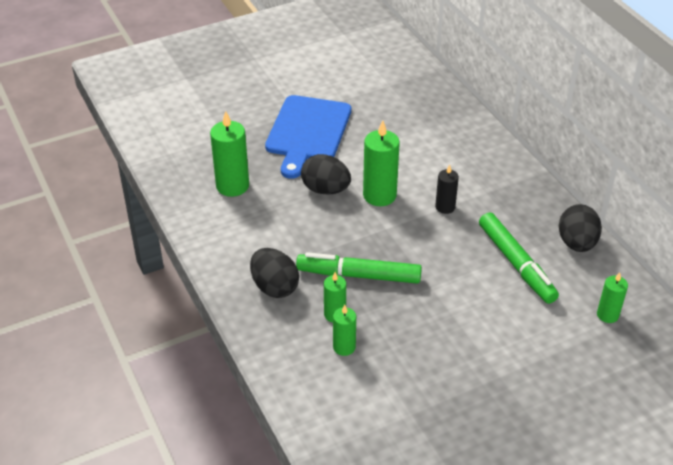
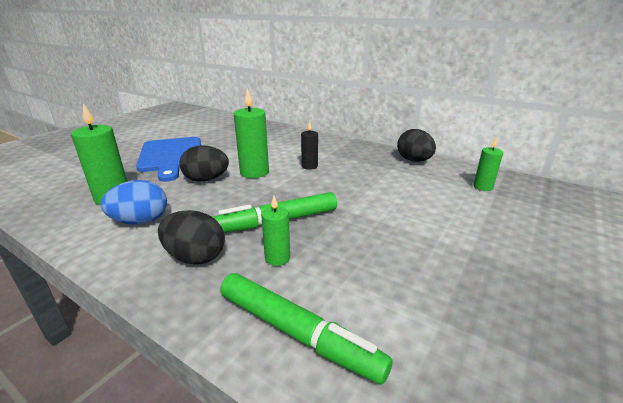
camera: 30 degrees left, 15 degrees down
green candle [333,305,356,356] -> none
green marker [479,212,559,304] -> green marker moved to [220,273,392,385]
none -> blue egg [101,180,167,225]

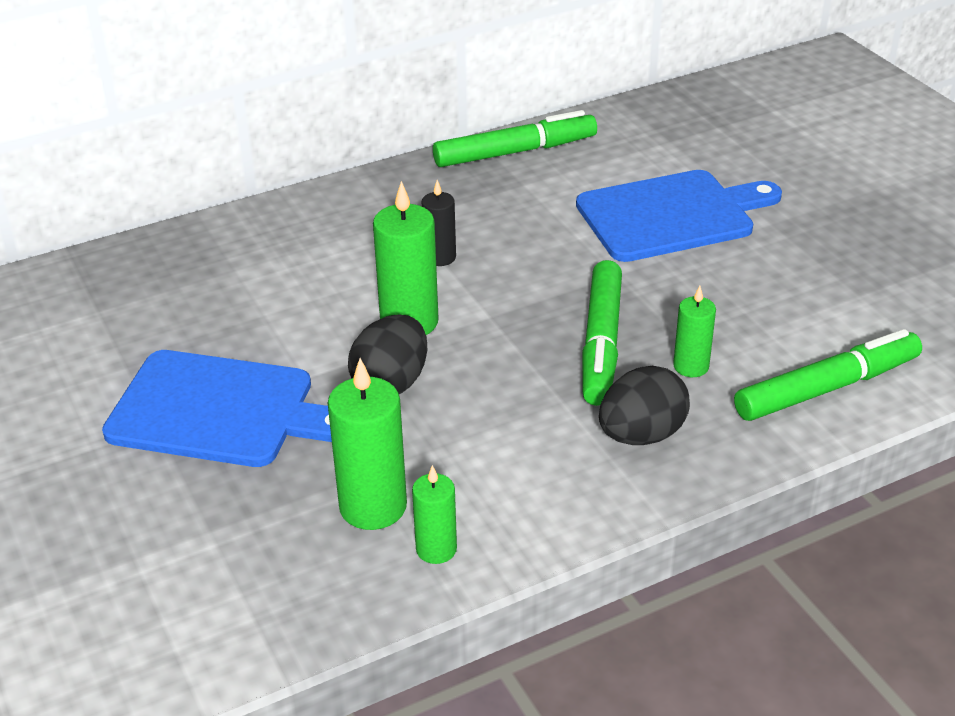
camera: 60 degrees left, 10 degrees up
blue egg [101,180,167,225] -> none
black egg [397,129,436,162] -> green marker [433,110,597,167]
green candle [473,137,503,191] -> green candle moved to [412,465,457,564]
none -> blue cutting board [576,170,782,262]

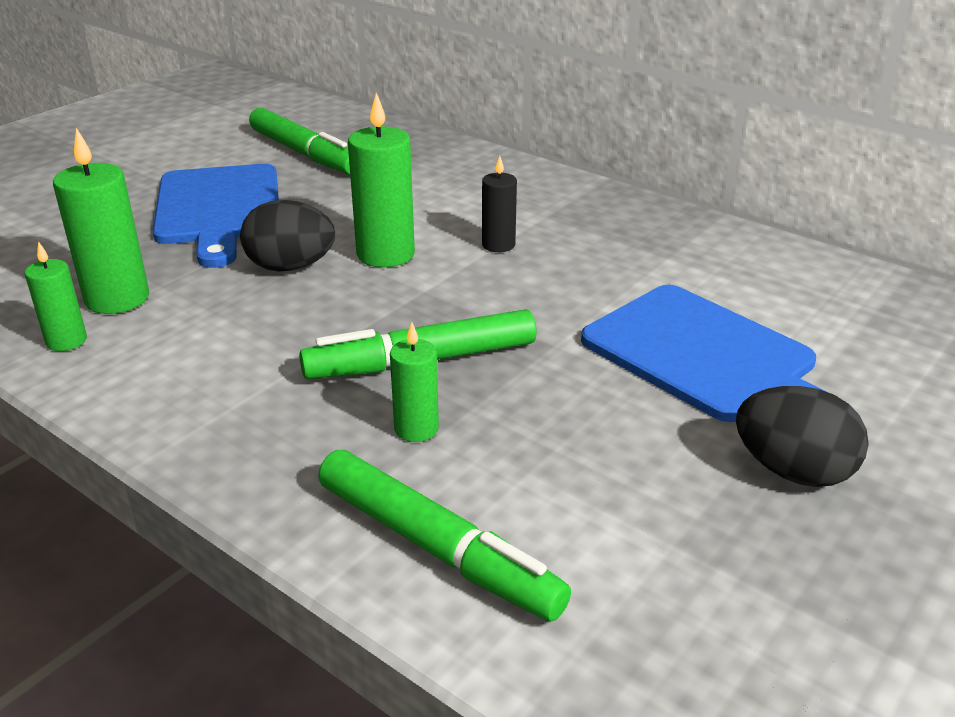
camera: 65 degrees right, 5 degrees down
green marker [433,110,597,167] -> green marker moved to [249,108,350,175]
black egg [599,366,690,445] -> black egg moved to [736,386,869,487]

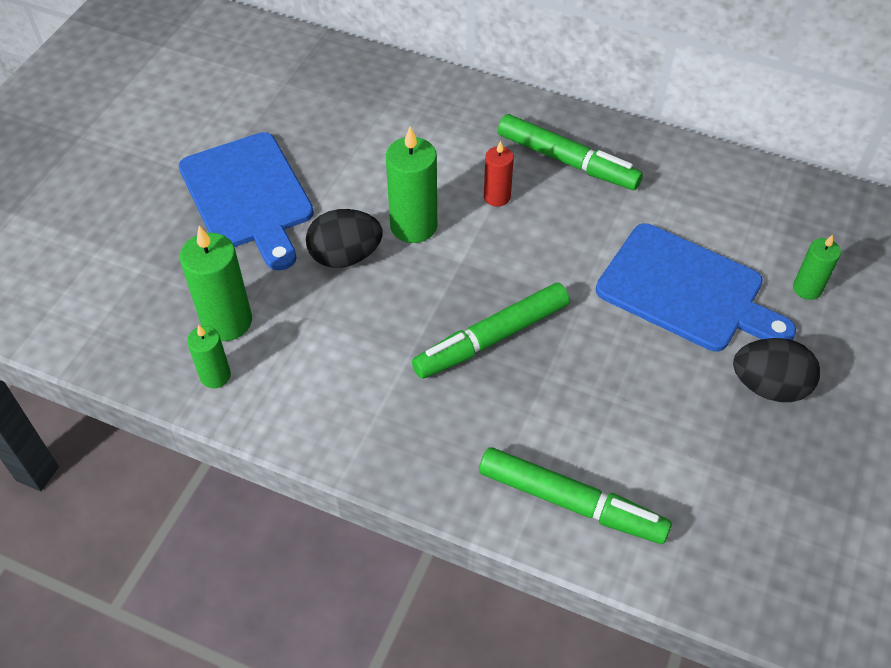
camera: 15 degrees left, 20 degrees up
green marker [249,108,350,175] -> green marker moved to [498,114,643,190]
green candle [390,322,439,442] -> green candle moved to [793,235,841,300]
black candle [482,156,517,252] -> red candle [484,140,514,207]

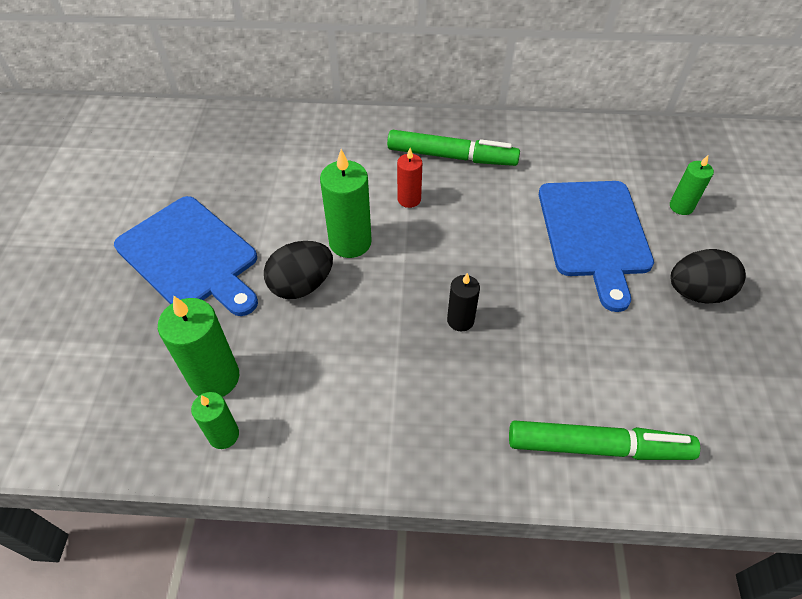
camera: 20 degrees left, 0 degrees up
green marker [412,283,570,379] -> black candle [447,273,480,331]
blue cutting board [596,223,796,351] -> blue cutting board turned 75 degrees clockwise [539,181,654,312]

